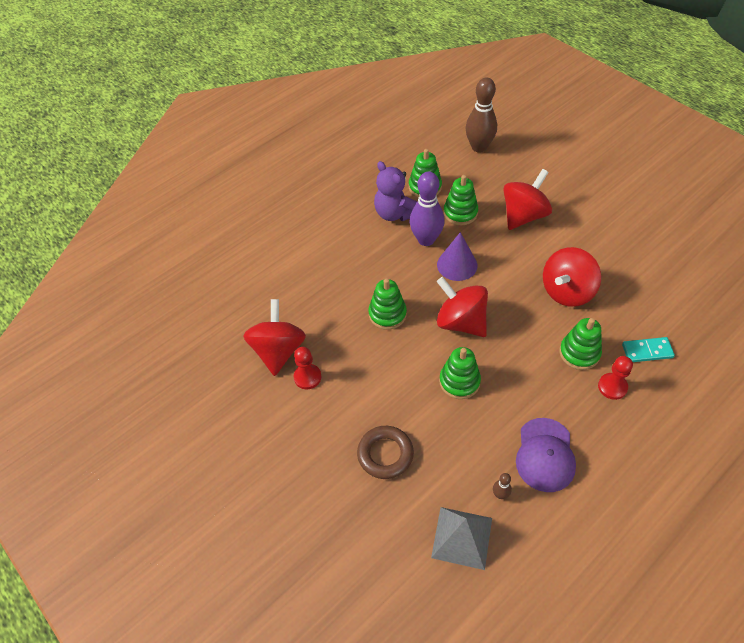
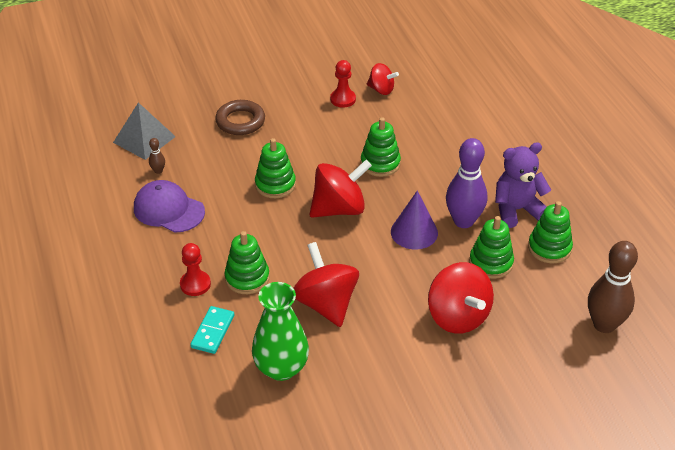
camera: 110 degrees right, 10 degrees down
red spinning top [243,299,306,376] -> red spinning top [367,63,399,95], size x0.57
none -> green vase [252,282,309,381]

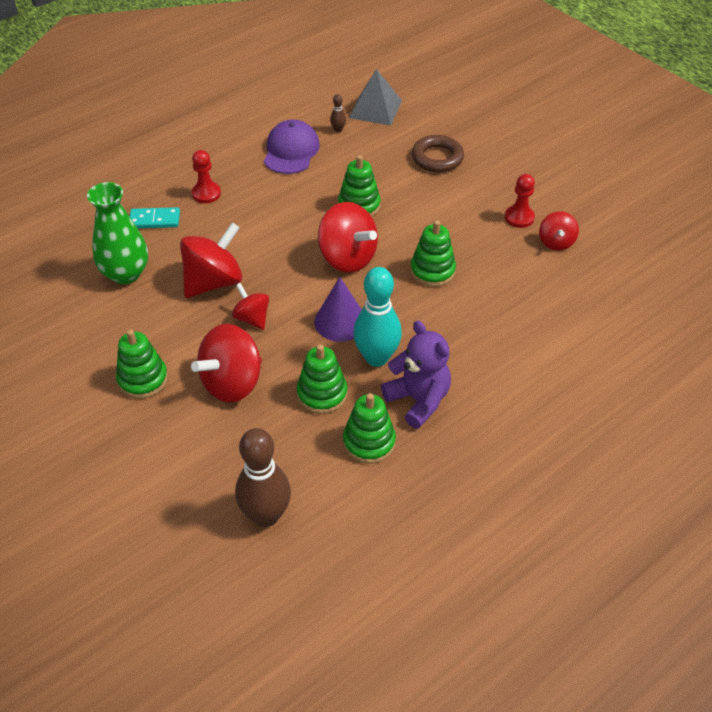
camera: 70 degrees right, 5 degrees up
green stacking toy [225,231,270,294] -> green stacking toy moved to [116,329,168,399]
purple bowling pin [446,138,487,228] -> turquoise bowling pin [353,267,402,367]
none -> red spinning top [232,283,269,330]

